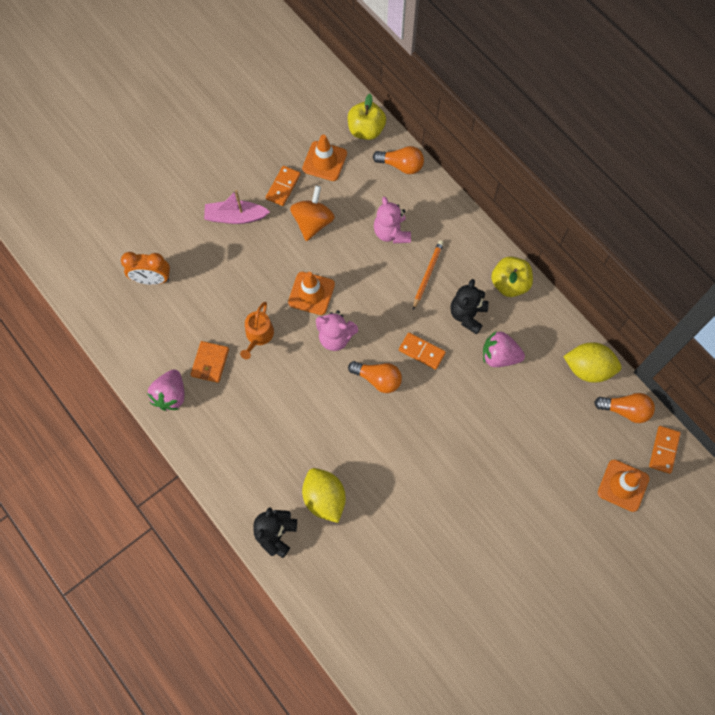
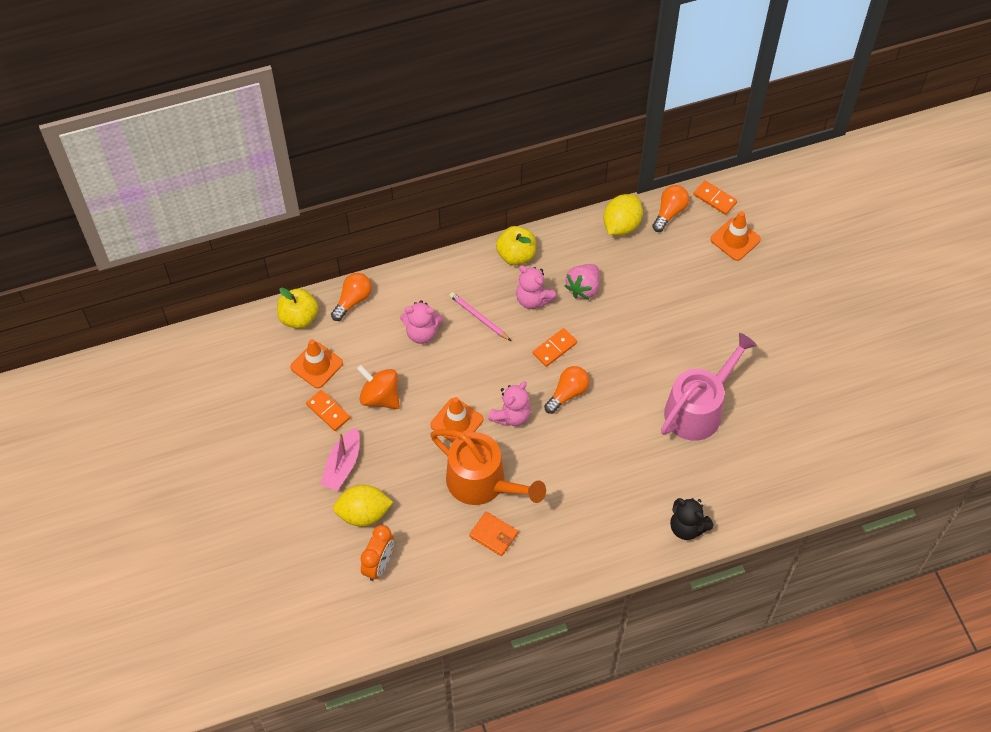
camera: 70 degrees left, 10 degrees down
pink strawberry [147,369,185,411] -> none
orange watering can [240,302,274,359] -> orange watering can [430,429,546,505], size x1.97
yellow lemon [302,468,346,523] -> yellow lemon moved to [333,485,393,527]
orange pencil [413,240,444,310] -> pink pencil [449,292,511,341]
black teddy bear [450,279,489,335] -> pink teddy bear [516,265,557,309]
none -> pink watering can [661,333,757,441]

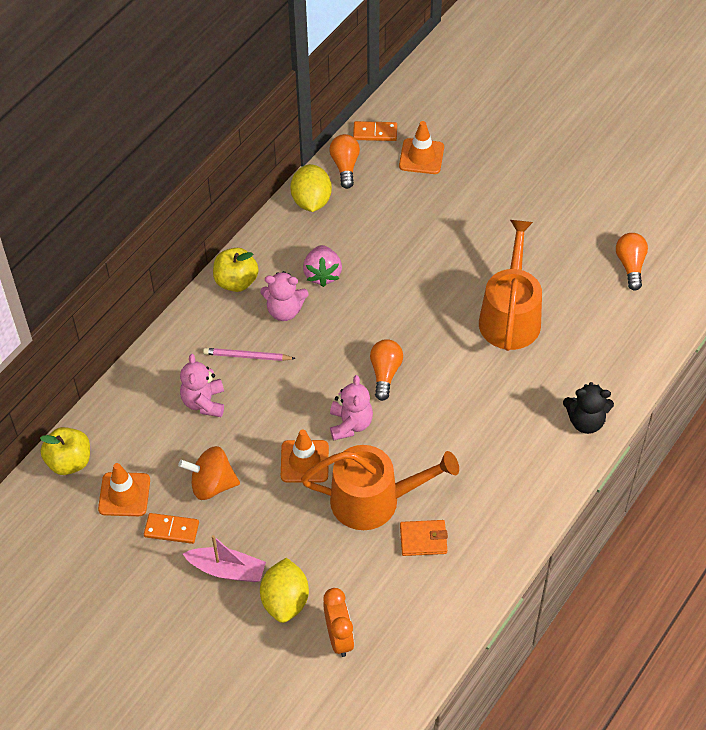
camera: 35 degrees left, 5 degrees down
pink boat [320,427,360,491] -> pink boat turned 60 degrees counterclockwise [183,535,266,582]
orange light bulb [331,273,372,321] -> orange light bulb moved to [616,233,648,290]
yellow lemon [333,485,393,527] -> yellow lemon turned 45 degrees counterclockwise [260,557,309,623]
pink teddy bear [400,300,443,344] -> pink teddy bear turned 120 degrees clockwise [180,354,224,417]
orange domino [533,328,577,367] -> none
pink watering can [661,333,757,441] -> orange watering can [479,220,542,351]

